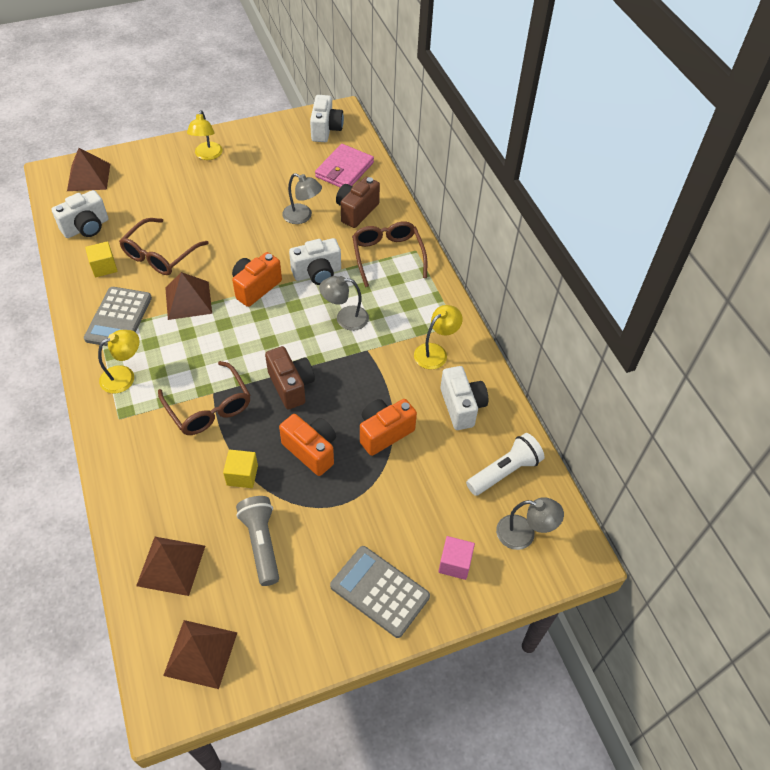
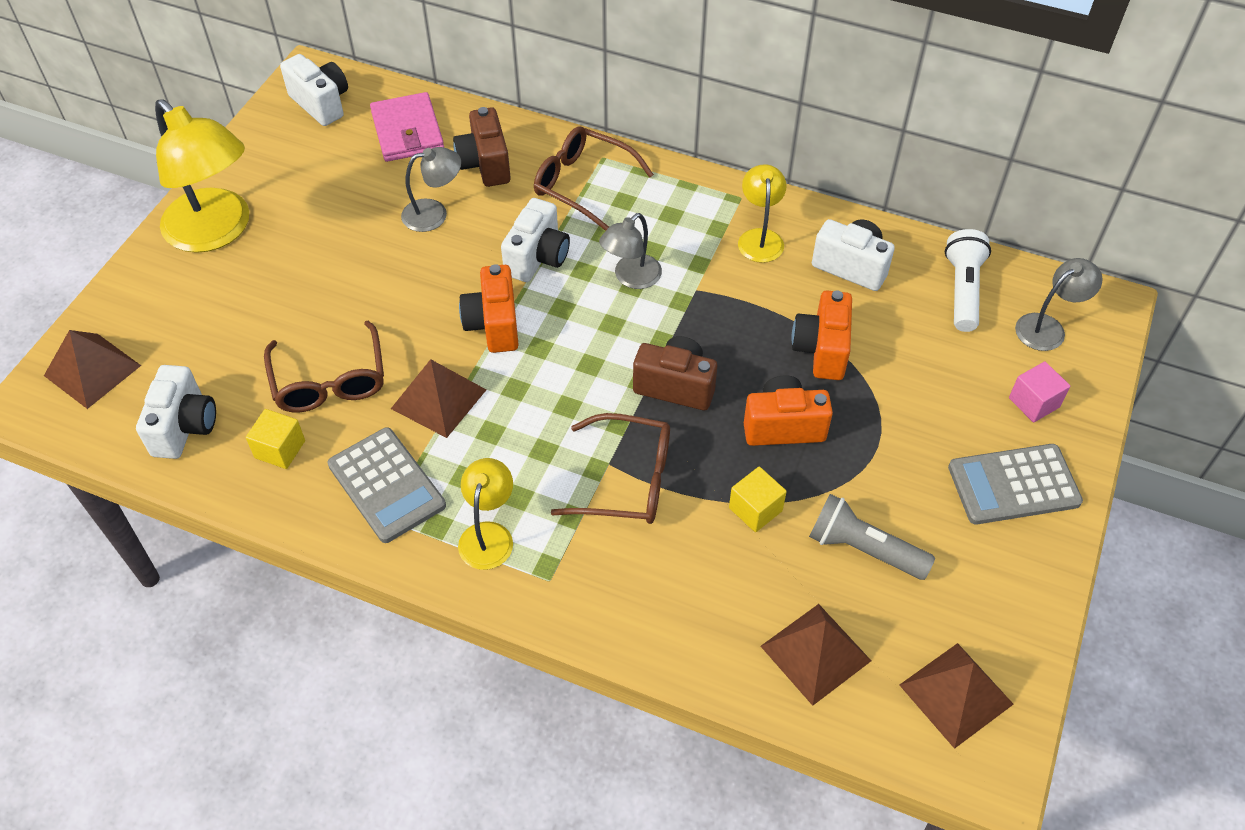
camera: 45 degrees left, 0 degrees up
yellow lamp [187,110,223,160] -> yellow lamp [155,99,249,253], size x1.93

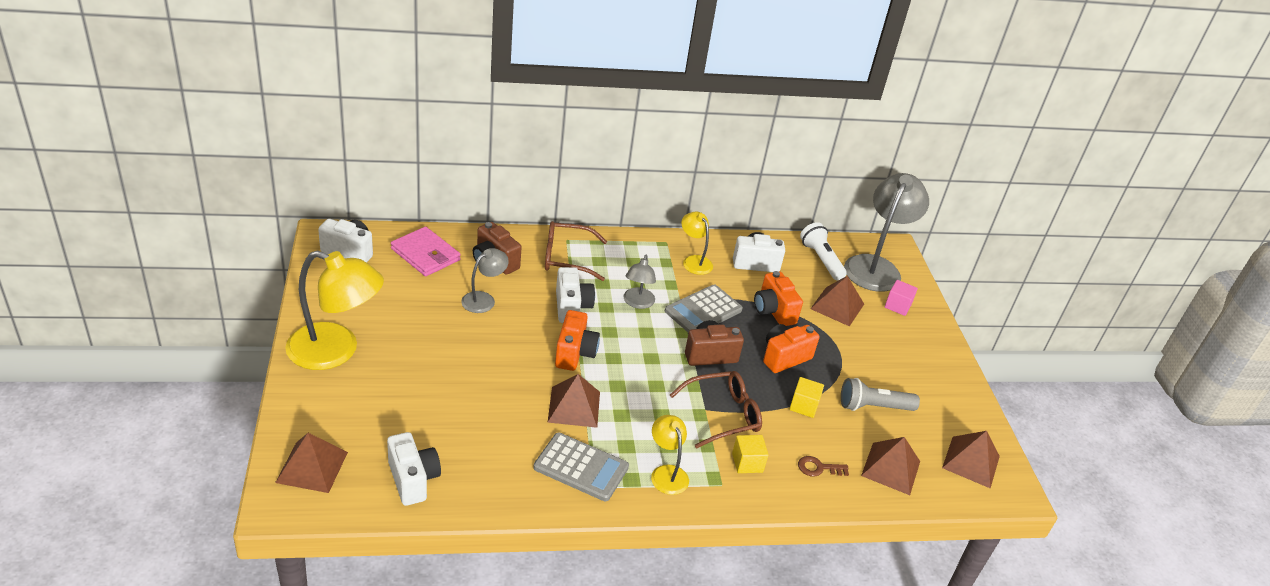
camera: 35 degrees left, 15 degrees down
yellow cube [246,409,305,469] -> yellow cube moved to [732,435,769,473]
brown glasses [264,321,384,413] -> none
orange camera [459,264,519,353] -> orange camera turned 135 degrees counterclockwise [555,310,600,371]
grey calculator [948,444,1083,524] -> grey calculator moved to [665,284,743,333]
grey lamp [1015,258,1102,351] -> grey lamp [844,173,929,292], size x1.93
none -> brown key [798,456,849,477]
none -> brown pyramid [810,276,864,326]

